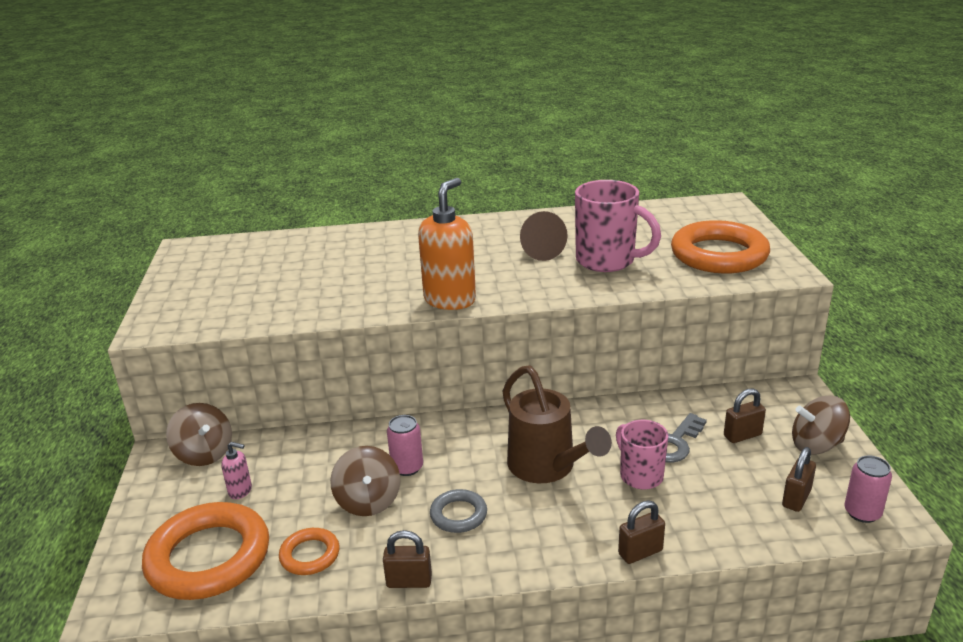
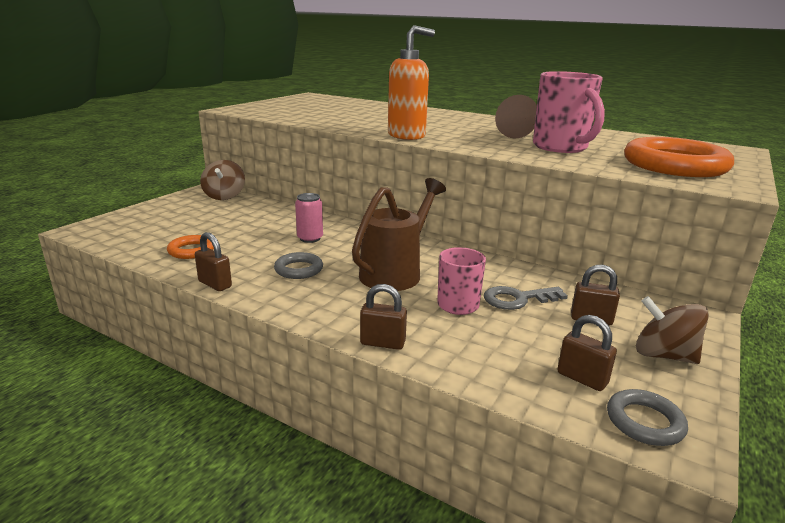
camera: 35 degrees right, 5 degrees down
orange ring [142,502,269,600] -> none
pink soap dispenser [221,442,252,499] -> none
brown spinning top [330,446,400,516] -> none
brown watering can [502,365,612,483] -> brown watering can turned 150 degrees counterclockwise [352,178,446,291]
brown padlock [782,447,816,512] -> brown padlock turned 60 degrees clockwise [557,315,617,391]
pink can [845,455,892,523] -> grey ring [607,389,688,446]

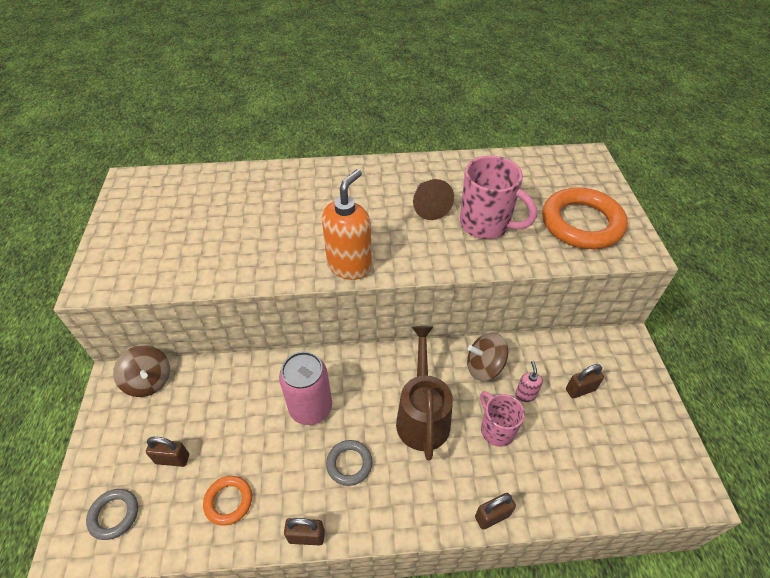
camera: 35 degrees left, 25 degrees up
pink can [295,193,323,243] -> pink can [279,352,332,425], size x1.68
grey key [484,286,568,310] -> pink soap dispenser [515,361,543,402]
brown padlock [557,315,617,391] -> brown padlock moved to [146,437,189,467]
grey ring [607,389,688,446] -> grey ring moved to [86,489,138,540]
brown spinning top [636,296,709,364] -> brown spinning top moved to [467,333,508,381]

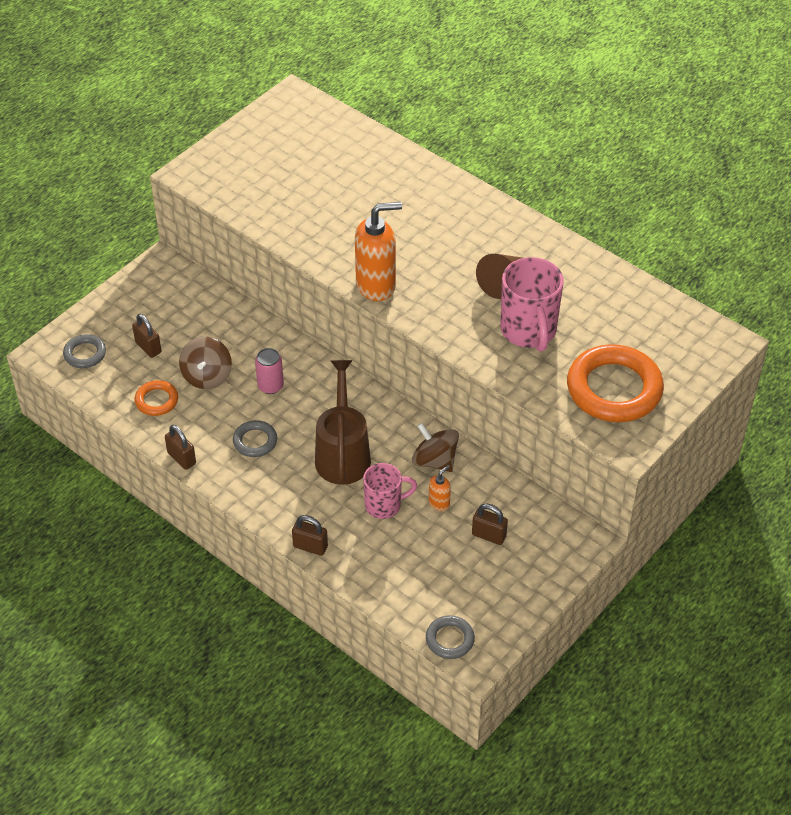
camera: 45 degrees right, 0 degrees up
brown spinning top [113,345,170,397] -> brown spinning top moved to [179,336,232,389]
pink can [279,352,332,425] -> pink can [255,348,284,394], size x0.59
brown watering can [396,326,453,460] -> brown watering can turned 45 degrees counterclockwise [315,360,371,485]
pink mug [480,391,525,447] -> pink mug turned 60 degrees clockwise [363,463,417,519]
pink soap dispenser [515,361,543,402] -> orange soap dispenser [429,465,451,511]
none -> grey ring [426,615,475,659]

